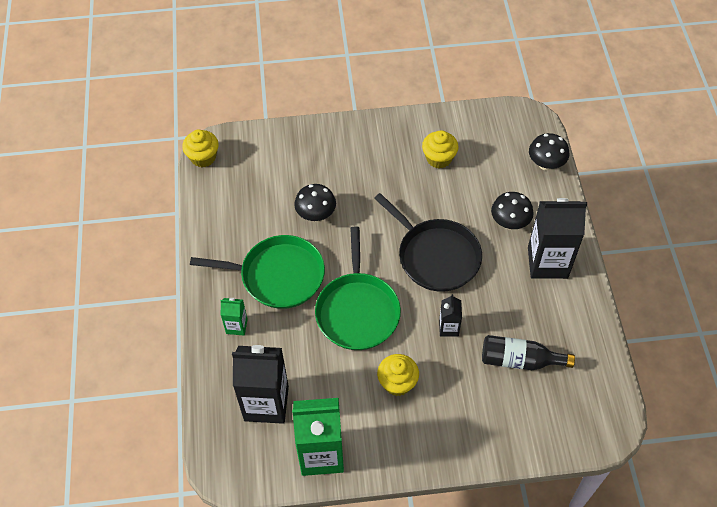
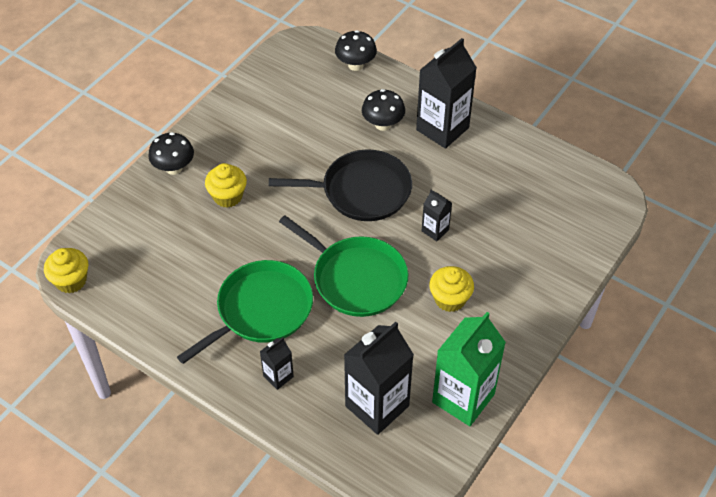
camera: 50 degrees left, 5 degrees down
green carton [220,298,248,335] -> black carton [260,337,294,390]
black mushroom [294,184,336,221] -> black mushroom moved to [148,132,194,175]
yellow cupcake [422,130,459,169] -> yellow cupcake moved to [205,163,247,208]
black bottle [482,335,575,370] -> none

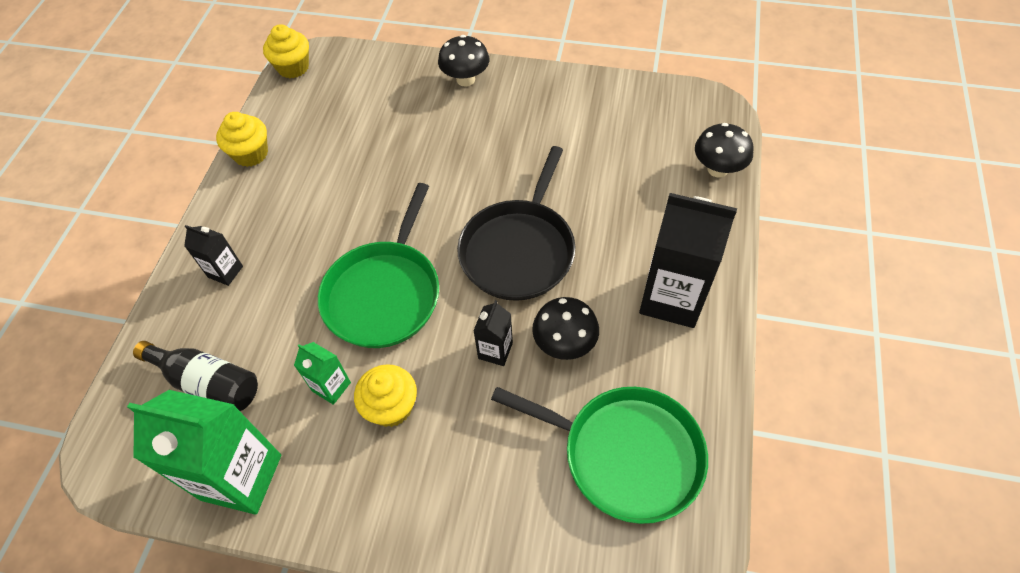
camera: 70 degrees right, 5 degrees up
green pan [177,260,313,364] -> green pan moved to [491,387,708,524]
yellow cupcake [205,163,247,208] -> yellow cupcake moved to [216,112,268,167]
black pan [269,149,412,221] -> black pan turned 45 degrees clockwise [457,146,575,301]
black carton [344,322,414,435] -> black bottle [133,341,258,411]
black mushroom [362,89,405,131] -> black mushroom moved to [532,297,599,360]
none -> green carton [294,342,351,405]

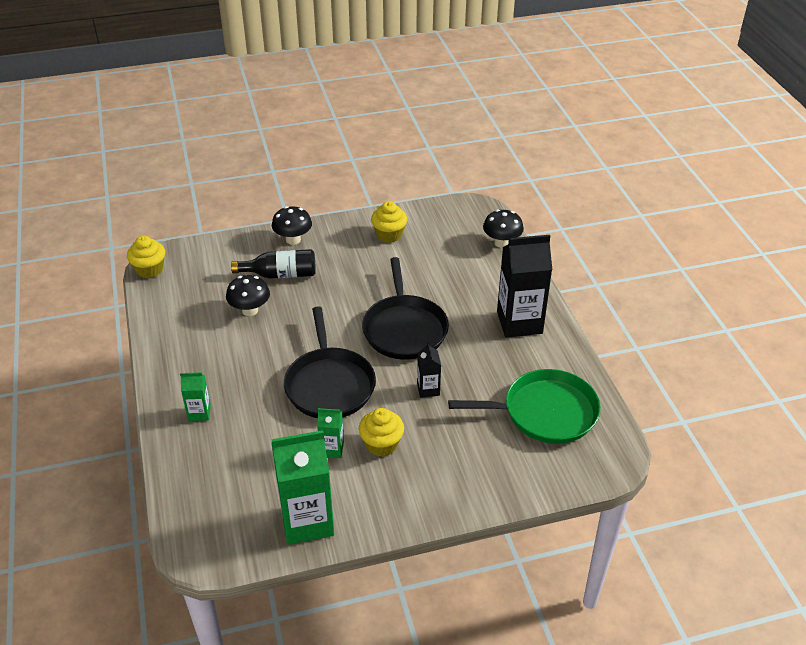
camera: 30 degrees left, 15 degrees down
black bottle [133,341,258,411] -> black bottle moved to [231,249,316,279]
black carton [184,225,243,286] -> green carton [180,372,211,421]
yellow cupcake [216,112,268,167] -> yellow cupcake moved to [371,201,407,243]
green pan [318,183,439,348] -> black pan [284,306,376,418]
black mushroom [532,297,599,360] -> black mushroom moved to [226,275,270,316]

